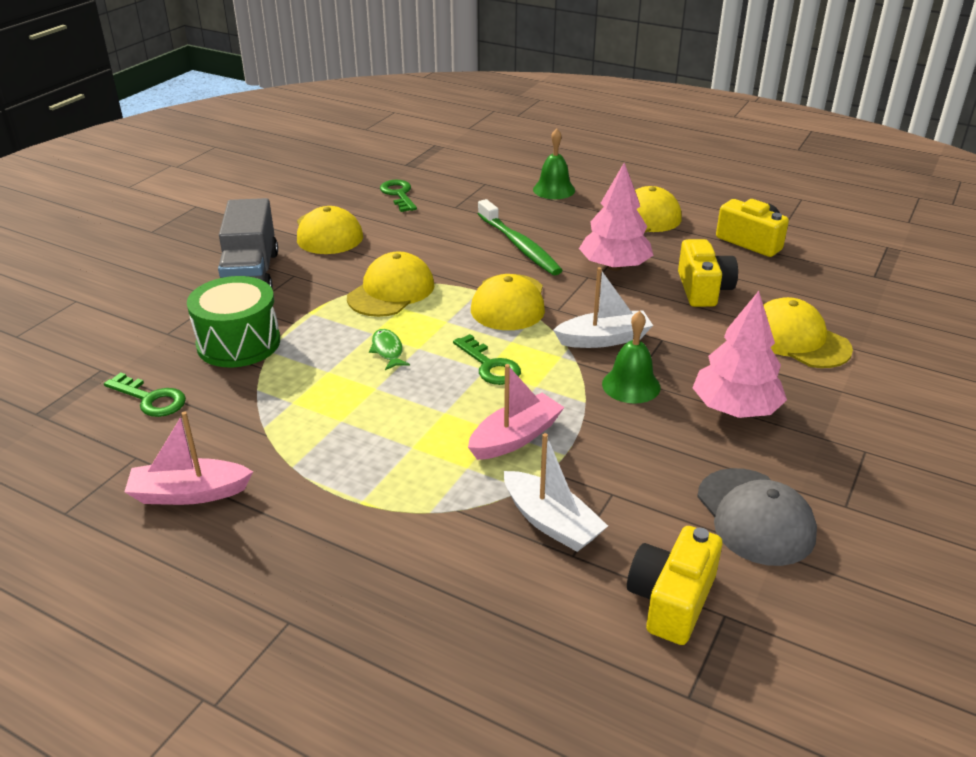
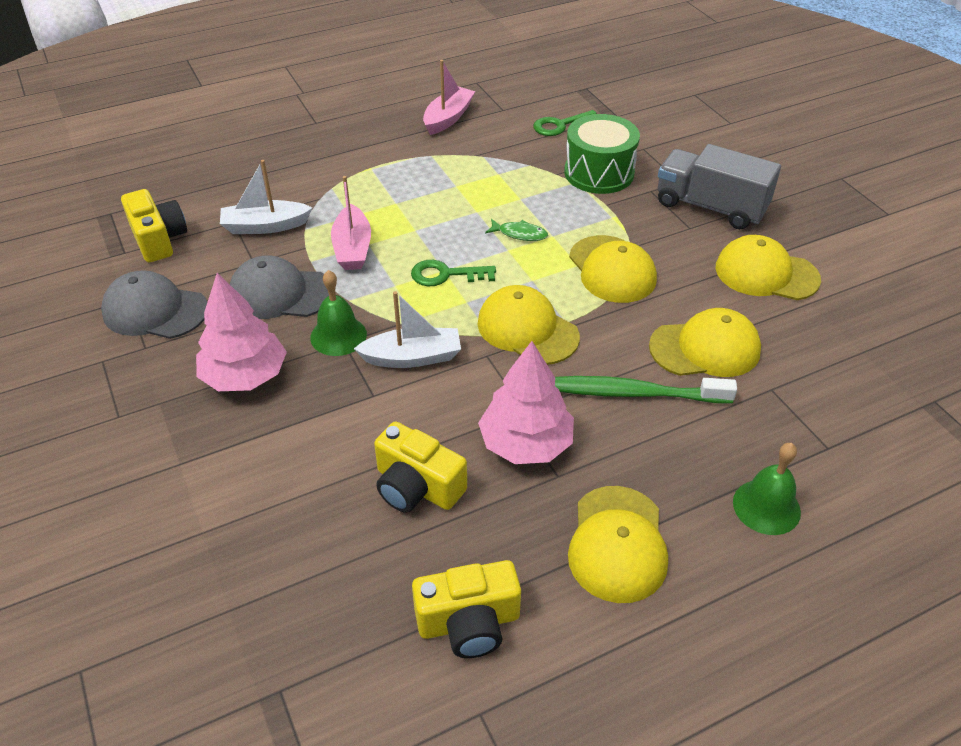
camera: 125 degrees right, 10 degrees up
green key [380,180,417,212] -> none
white boat [553,267,653,348] -> white boat turned 120 degrees counterclockwise [354,291,461,368]
yellow cap [763,297,853,368] -> yellow cap moved to [649,308,761,377]
none -> grey cap [230,255,329,319]

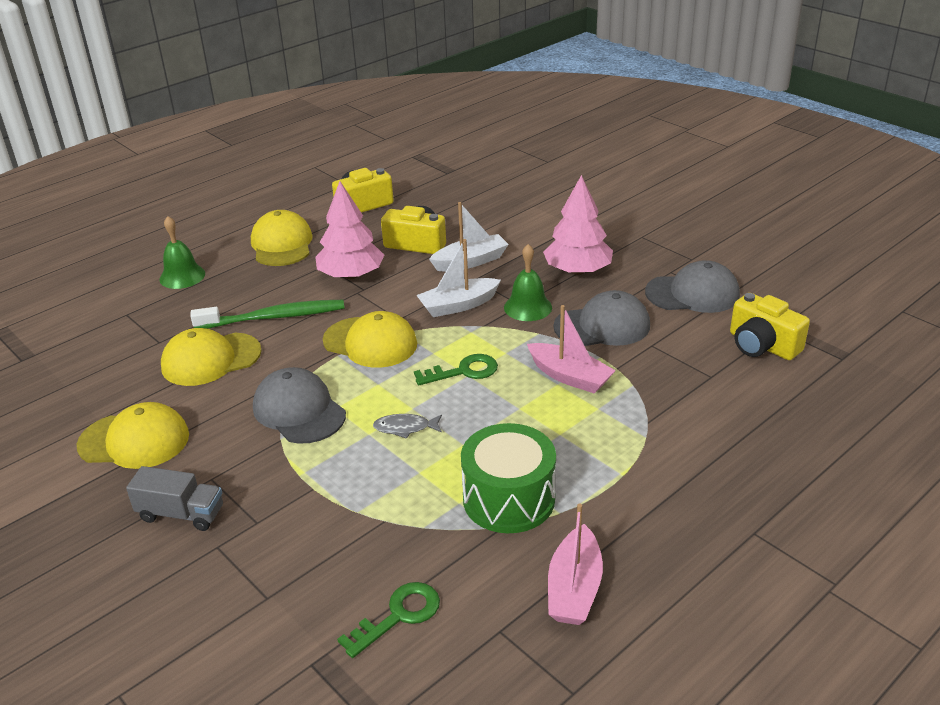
camera: 165 degrees right, 10 degrees down
white boat [220,160,312,234] -> white boat moved to [429,202,509,271]
pink boat [331,176,371,270] -> pink boat turned 150 degrees clockwise [527,305,616,394]
green fish [485,219,548,241] -> grey fish [373,414,442,439]
green drum [564,114,640,194] -> green drum moved to [461,423,556,533]
yellow cap [569,235,657,303] -> grey cap [253,367,346,444]
grey truck [658,144,781,229] -> grey truck [126,466,223,531], size x0.62

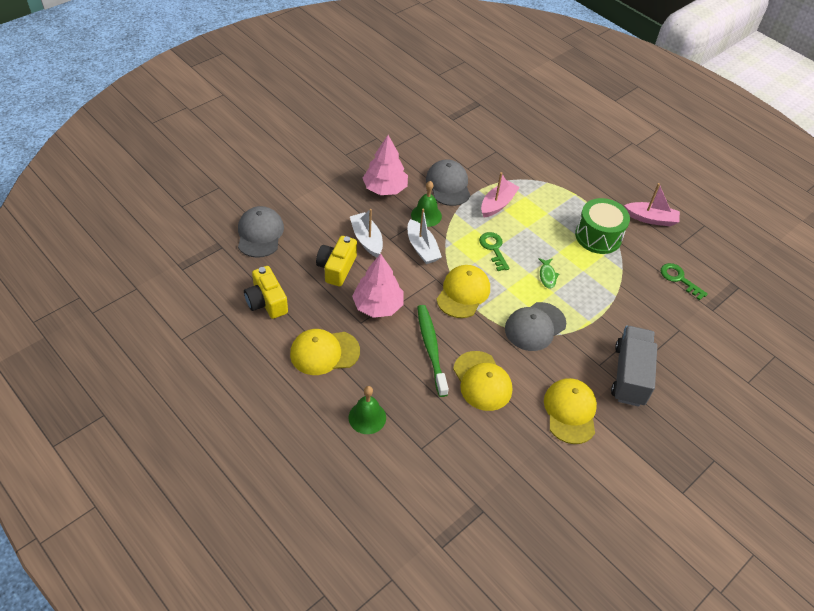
camera: 95 degrees left, 15 degrees up
grey truck [126,466,223,531] -> grey truck [611,326,657,407], size x1.61
grey fish [373,414,442,439] -> green fish [538,258,559,289]
grey cap [645,260,740,313] -> grey cap moved to [238,206,284,258]
yellow camera [730,293,810,360] -> none

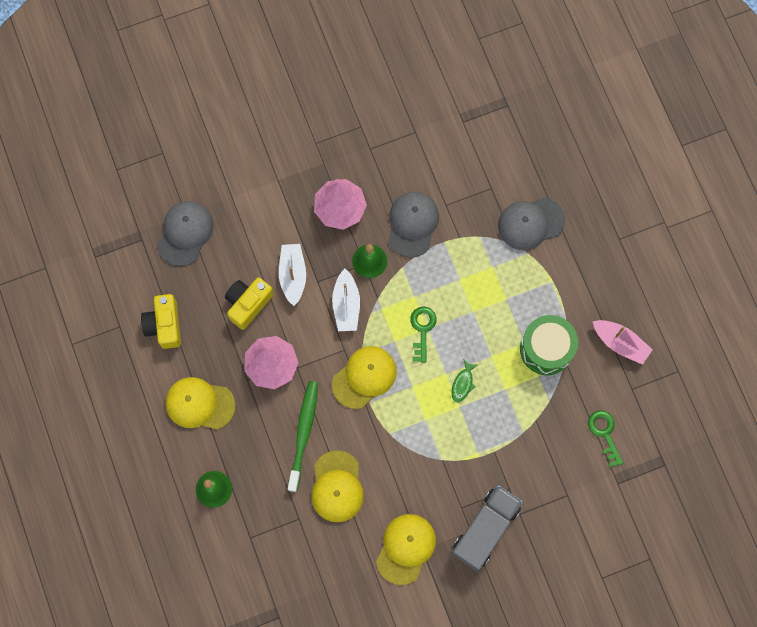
camera: 25 degrees right, 25 degrees up
pink boat [481,172,520,218] -> none
grey cap [505,302,566,351] -> grey cap moved to [498,197,565,250]

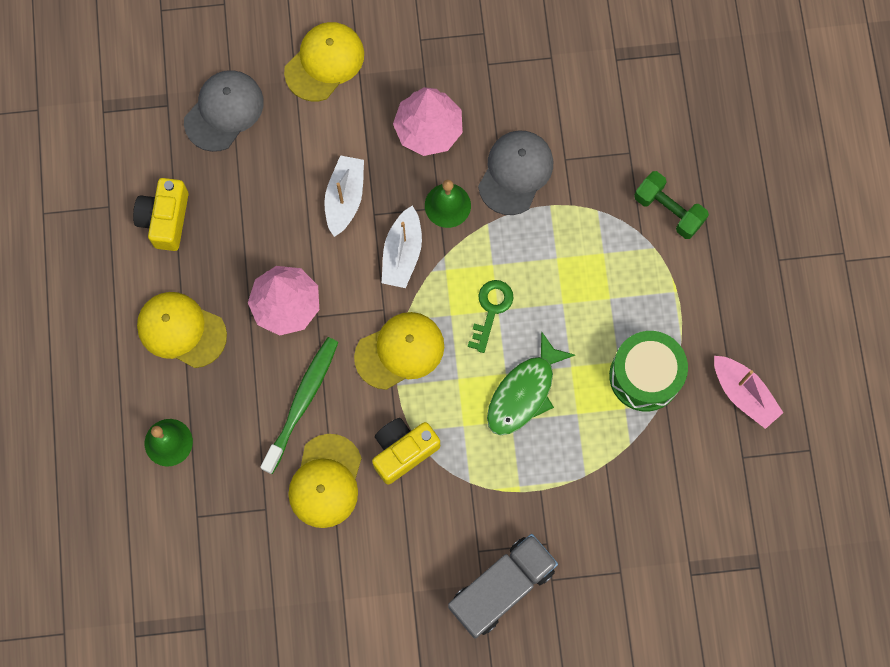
camera: 15 degrees right, 0 degrees up
yellow camera [225,277,274,330] -> yellow camera moved to [372,418,440,485]
yellow cap [376,514,436,585] -> yellow cap moved to [284,22,364,101]
green fish [451,359,478,402] -> green fish [487,331,575,436], size x1.92
grey cap [498,197,565,250] -> green dumbbell [634,171,709,239]
green key [588,410,623,468] -> none

